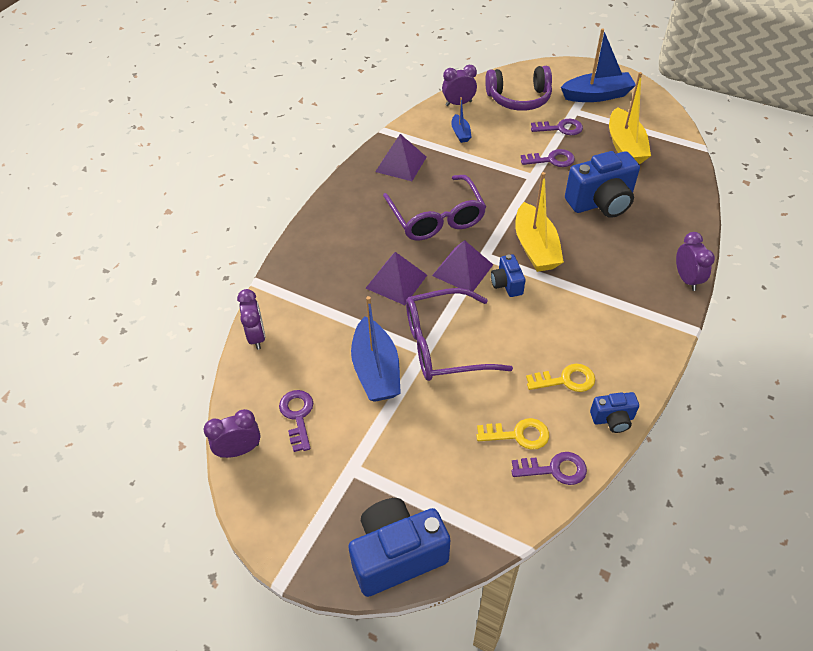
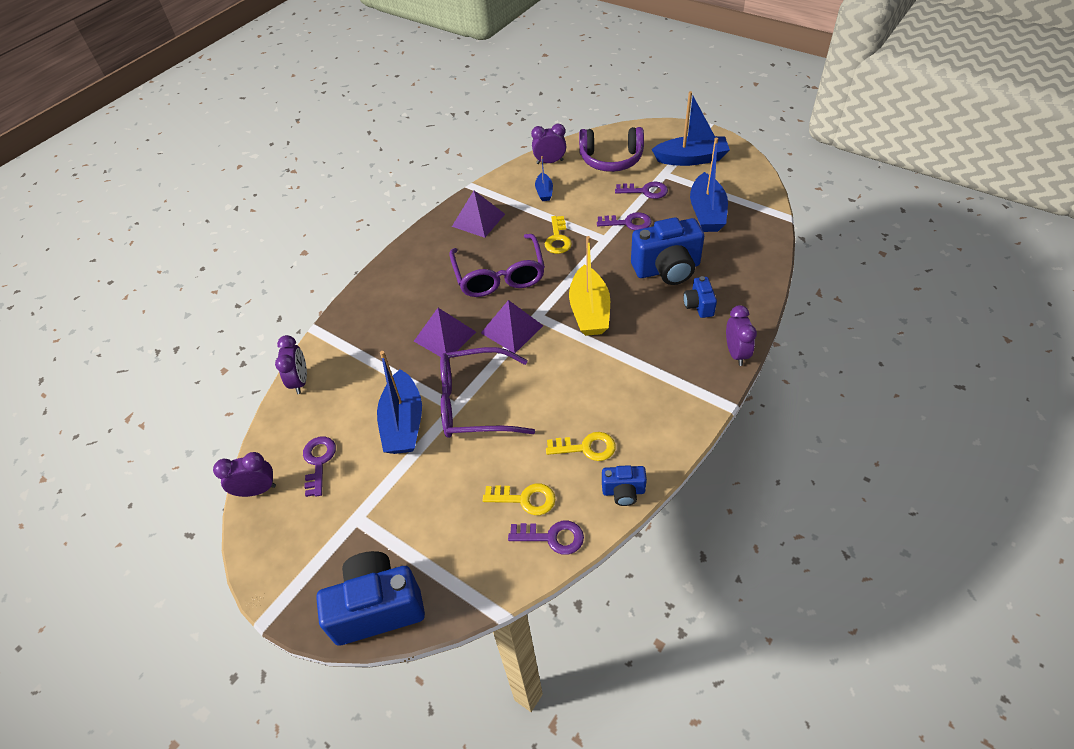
camera: 10 degrees right, 0 degrees up
blue camera [491,254,525,297] -> blue camera moved to [683,276,717,318]
yellow boat [609,72,651,164] -> blue boat [690,138,728,232]
none -> yellow key [545,216,572,254]

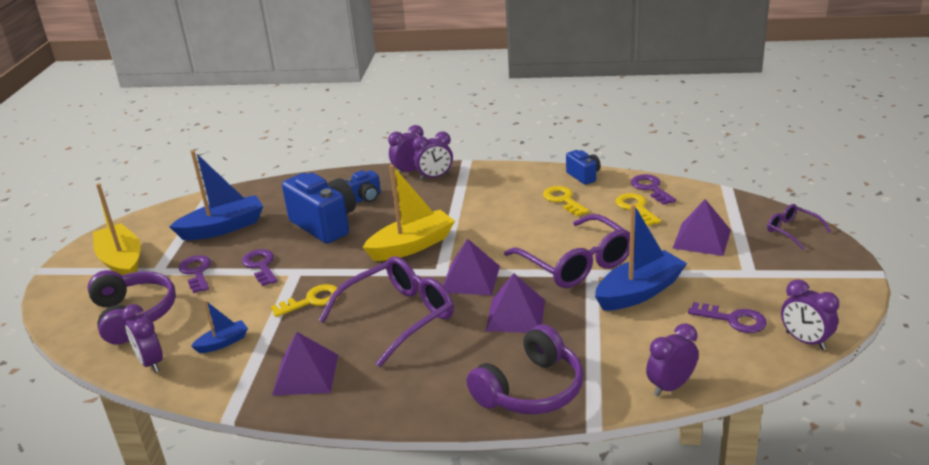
camera: 120 degrees left, 20 degrees down
purple key [303,437,336,497] -> purple key turned 120 degrees counterclockwise [688,302,767,333]
blue camera [316,551,425,645] -> purple glasses [767,204,831,250]
blue boat [652,91,730,166] -> yellow boat [93,183,141,275]
none -> purple clock [412,131,453,180]
none -> purple headphones [466,324,583,415]
none -> purple pyramid [673,199,731,256]

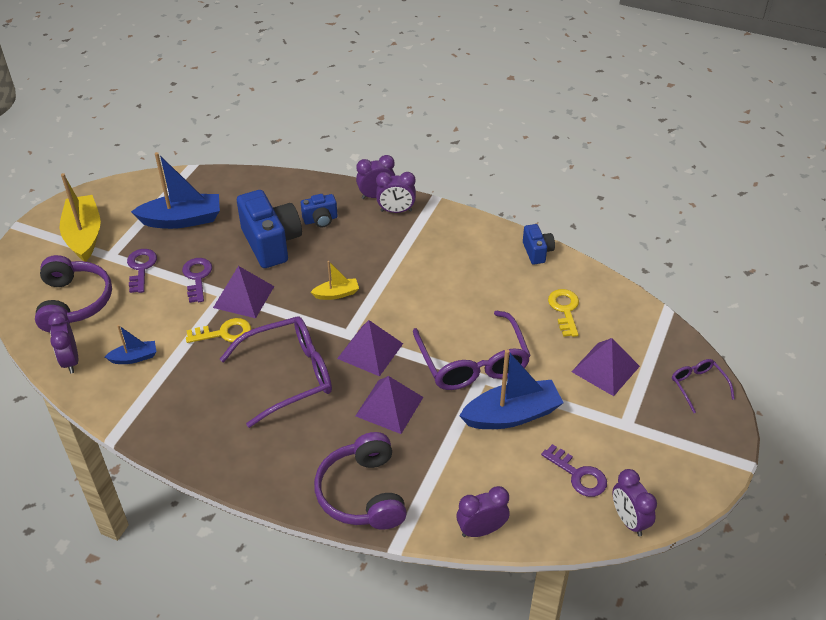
camera: 15 degrees right, 15 degrees up
purple pyramid [272,332,338,396] -> purple pyramid moved to [213,266,274,318]
yellow boat [363,164,455,261] -> yellow boat [311,261,359,300], size x0.51
purple headphones [466,324,583,415] -> purple headphones turned 105 degrees clockwise [314,432,407,530]
yellow key [543,186,589,216] -> none
purple key [631,174,676,205] -> none

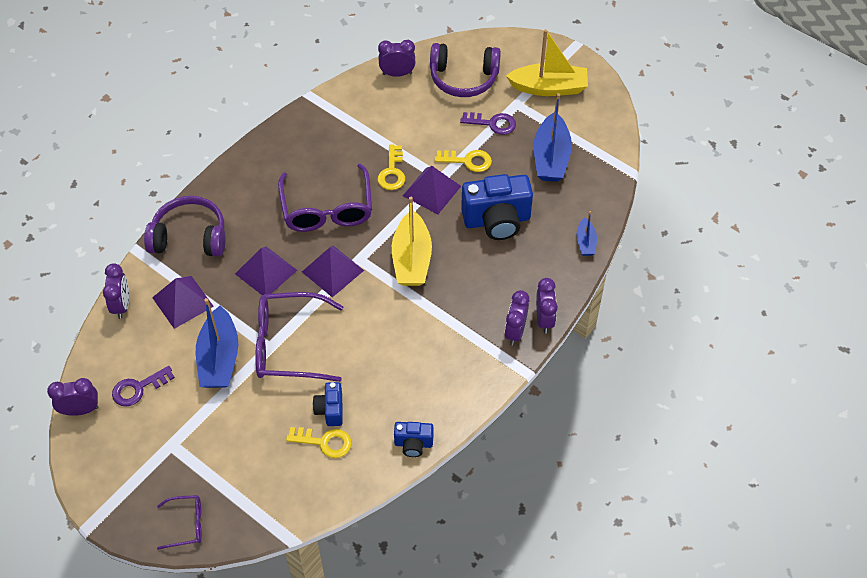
camera: 105 degrees right, 10 degrees up
blue boat [105,325,157,364] -> blue boat moved to [576,211,597,256]
purple key [182,258,212,303] -> yellow key [435,150,492,172]
blue camera [301,194,338,227] -> blue camera moved to [313,382,342,426]
yellow boat [311,261,359,300] -> yellow boat [392,197,432,286], size x1.95
purple pyramid [571,338,640,396] -> purple pyramid moved to [152,276,214,329]

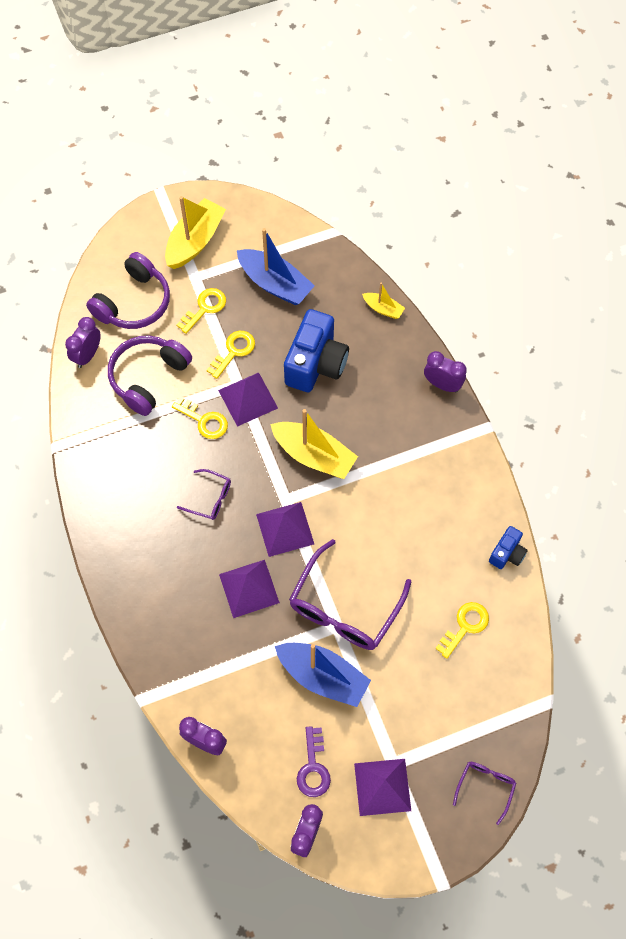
camera: 60 degrees left, 10 degrees up
purple headphones [144,196,225,257] -> purple headphones moved to [108,335,192,416]
purple pyramid [152,276,214,329] -> purple pyramid moved to [354,759,411,816]
purple glasses [278,163,372,232] -> purple glasses [177,469,231,520], size x0.49
blue camera [313,382,342,426] -> none
purple key [460,112,516,135] -> yellow key [176,288,226,334]
purple clock [504,290,529,346] -> none
blue boat [576,211,597,256] -> yellow boat [362,282,405,319]

